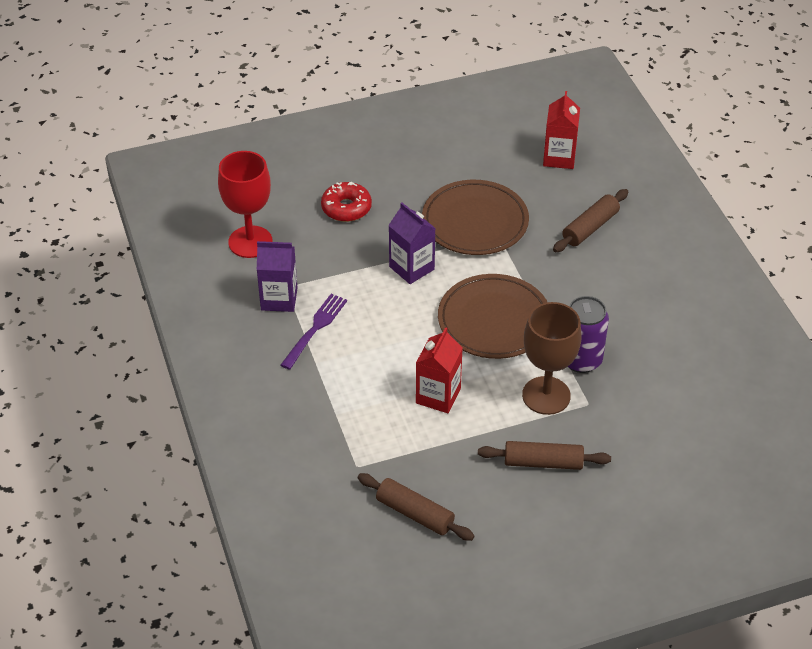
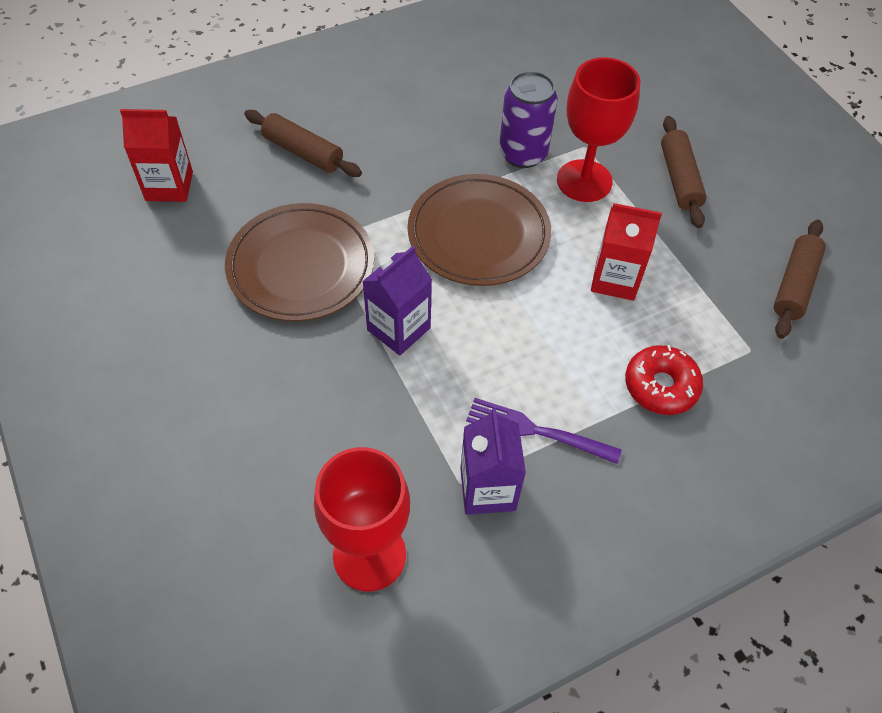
camera: 100 degrees left, 10 degrees up
red donut [321,182,372,222] -> red donut moved to [625,345,703,415]
brown goblet [522,302,581,415] -> red goblet [557,57,640,202]

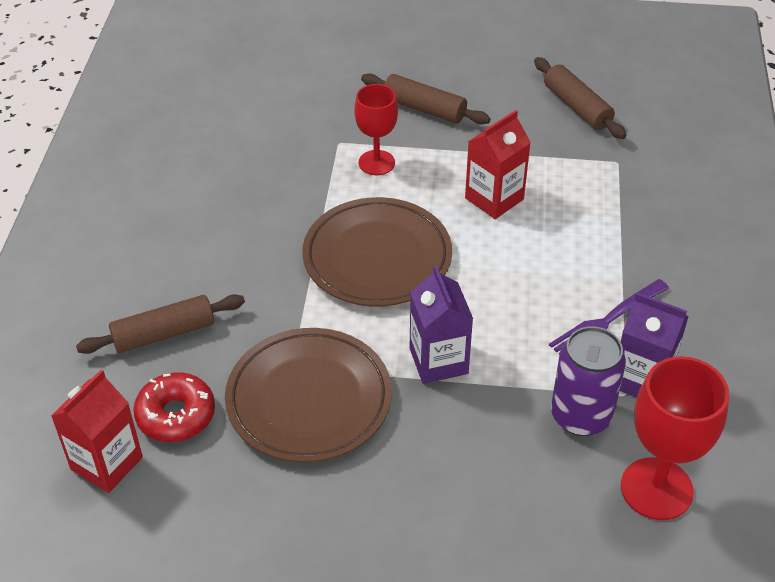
camera: 55 degrees left, 10 degrees down
purple can [499,71,557,168] -> purple can moved to [551,326,626,436]
red goblet [557,57,640,202] -> red goblet [354,84,398,175], size x0.65
red donut [625,345,703,415] -> red donut moved to [133,372,215,442]

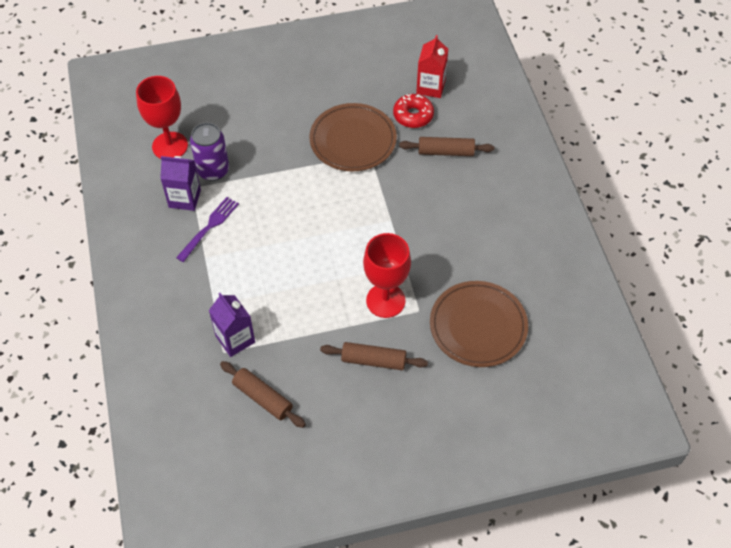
camera: 160 degrees right, 10 degrees up
brown rolling pin [76,294,245,354] -> brown rolling pin turned 45 degrees clockwise [399,137,494,156]
brown plate [302,197,452,306] -> brown plate moved to [430,281,528,367]
red goblet [354,84,398,175] -> red goblet [363,233,411,318], size x1.54
purple carton [410,265,473,384] -> purple carton moved to [209,293,255,357]
red carton [465,110,531,219] -> none

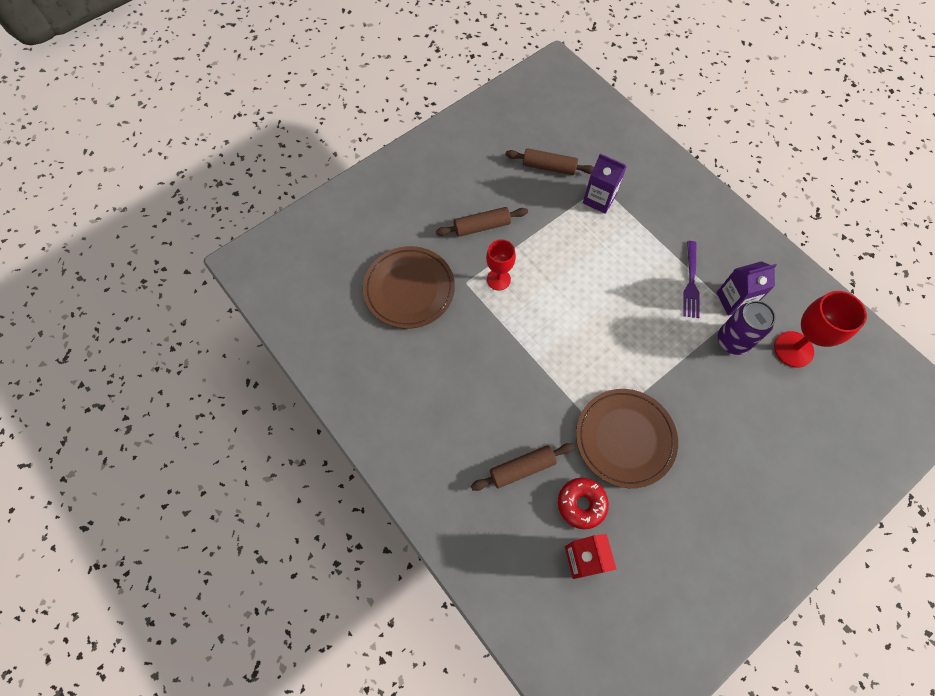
camera: 155 degrees right, 10 degrees up
red goblet [363,233,411,318] -> red goblet [486,239,516,290], size x0.65

